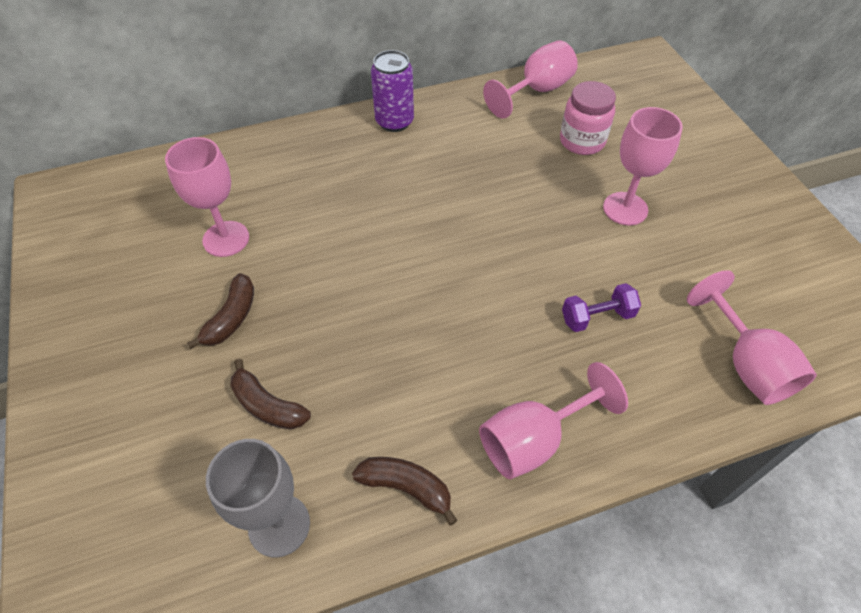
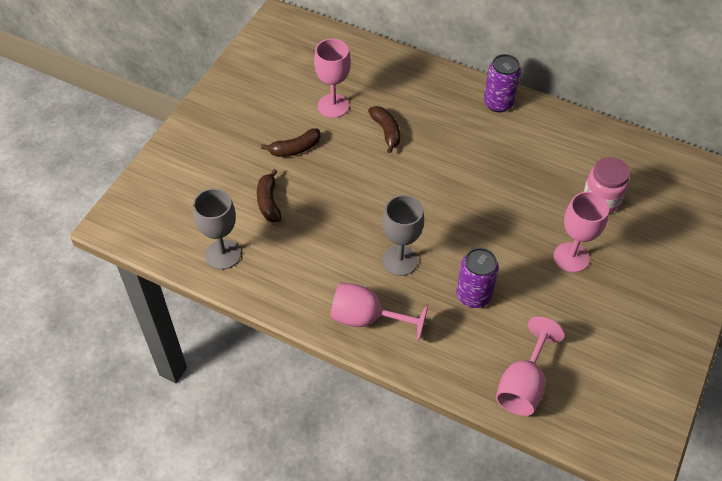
camera: 45 degrees right, 0 degrees up
brown banana [352,457,457,526] -> brown banana moved to [368,106,400,153]
pink goblet [483,40,578,119] -> none
purple dumbbell [562,283,641,332] -> purple can [456,248,499,308]
none -> grey goblet [382,195,424,276]

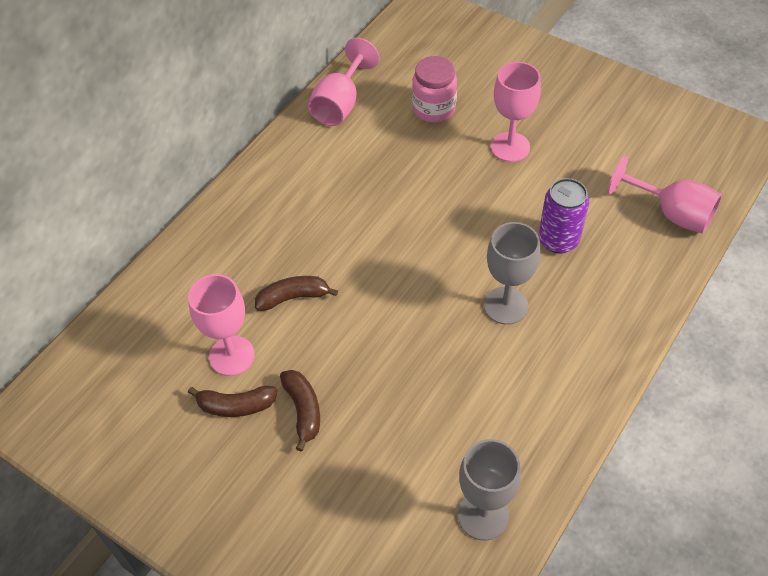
camera: 80 degrees left, 0 degrees up
brown banana [257,169,282,222] -> brown banana moved to [188,386,278,417]
pink goblet [331,283,428,341] -> pink goblet moved to [308,38,379,126]
purple can [484,54,521,112] -> none

